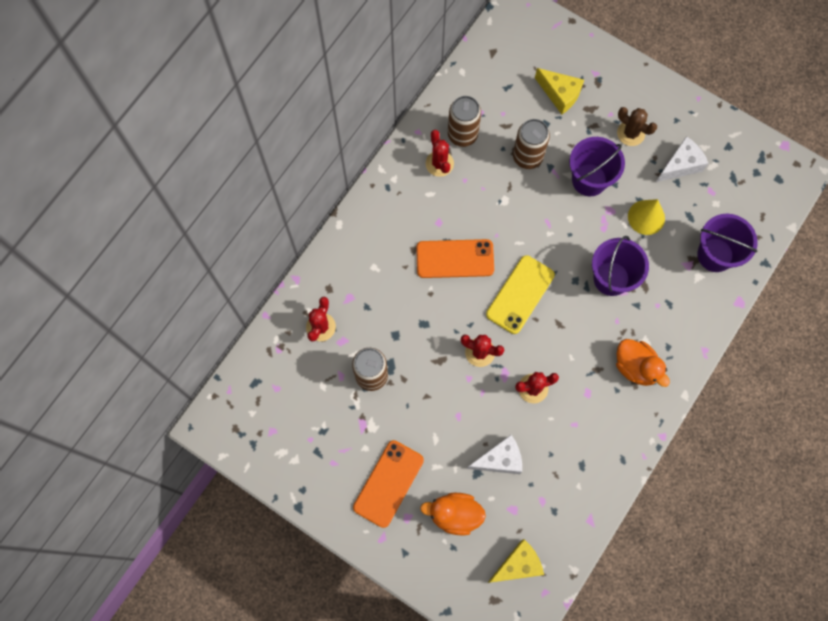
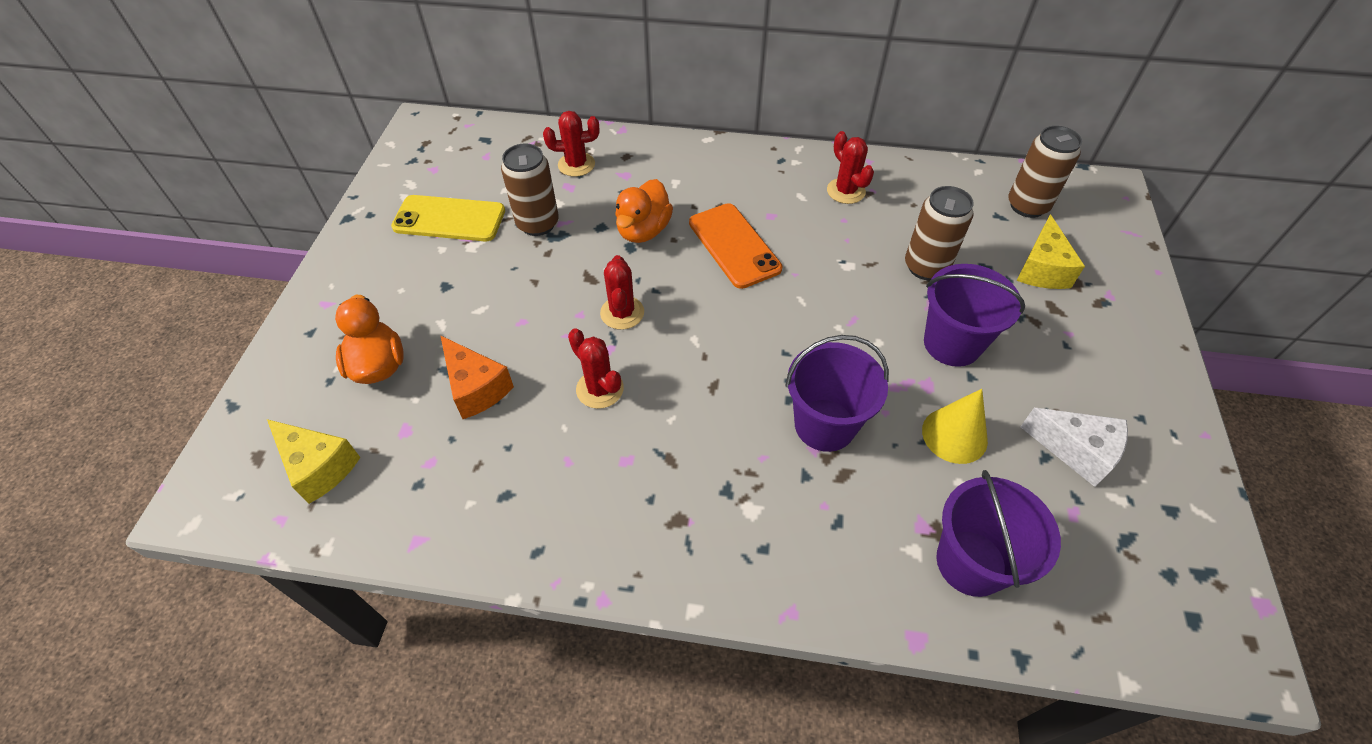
camera: 65 degrees right, 20 degrees down
orange phone [353,440,424,528] -> none
red cactus [426,130,454,177] -> red cactus turned 75 degrees counterclockwise [827,131,874,204]
brown can [448,96,481,147] -> brown can moved to [1008,126,1082,218]
white cheese [467,435,522,474] -> orange cheese [440,335,514,419]
yellow phone [486,255,555,334] -> yellow phone moved to [391,195,505,241]
orange duck [616,339,670,387] -> orange duck moved to [615,179,673,243]
brown cactus [617,107,657,146] -> none

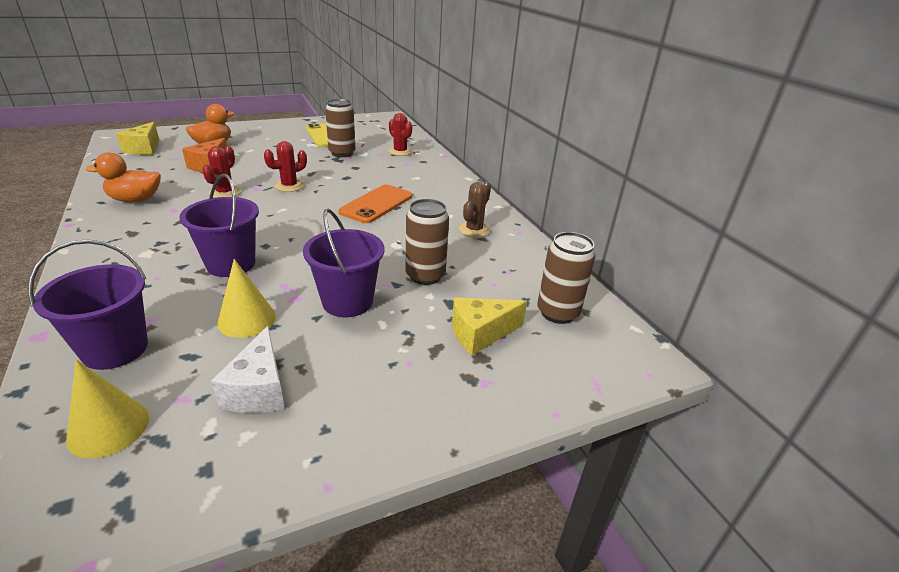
camera: 55 degrees right, 20 degrees down
orange duck [615,179,673,243] -> orange duck moved to [86,152,161,202]
red cactus [827,131,874,204] -> brown cactus [459,181,491,237]
none -> yellow cone [66,359,149,459]

